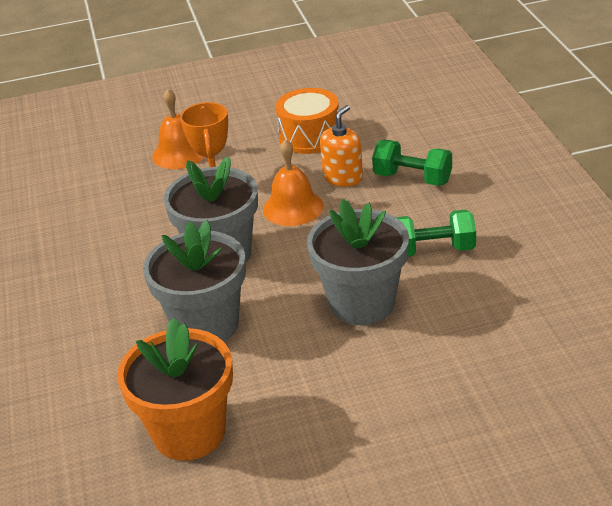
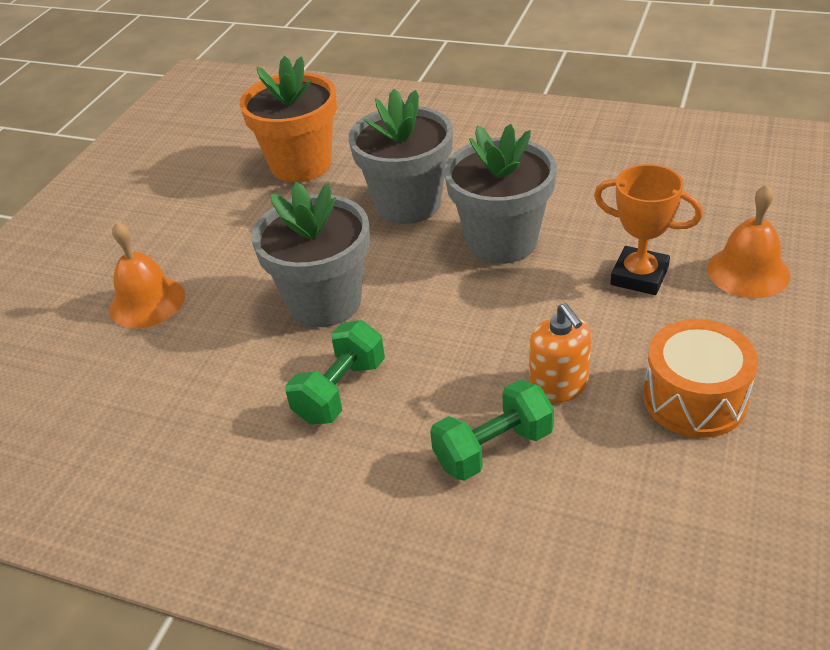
camera: 125 degrees right, 5 degrees up
orange bell [263,139,324,226] -> orange bell moved to [109,222,185,328]

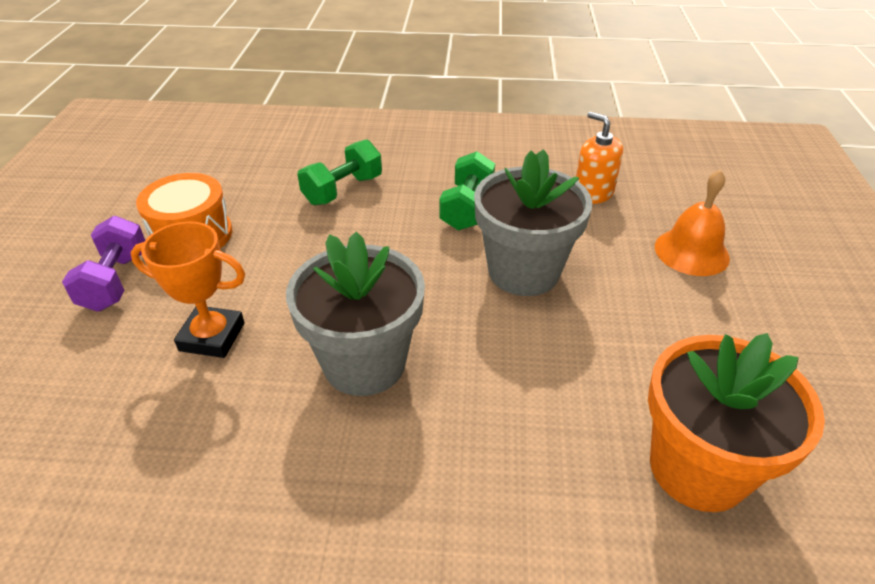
camera: 160 degrees right, 0 degrees up
grey flower pot [349,89,453,224] -> none
orange soap dispenser [529,303,592,403] -> orange soap dispenser moved to [576,112,623,204]
orange bell [707,184,790,298] -> none
none -> purple dumbbell [62,216,145,312]

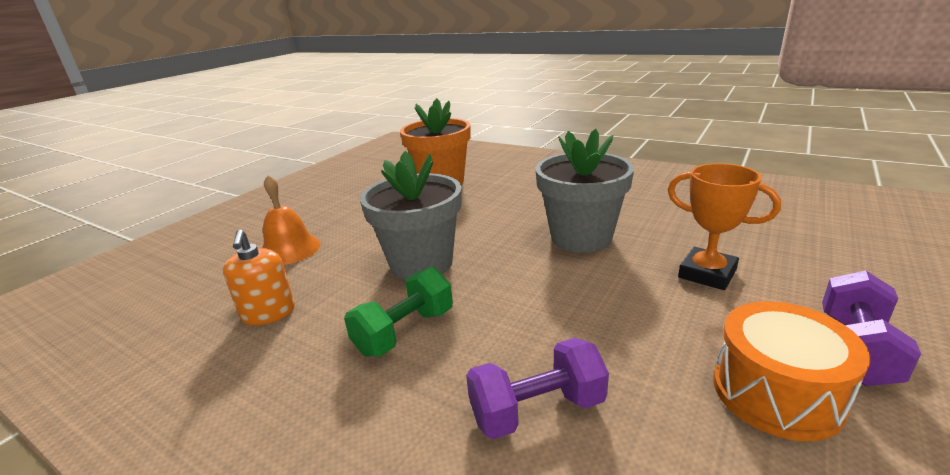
camera: 150 degrees left, 15 degrees down
green dumbbell [297,139,382,205] -> purple dumbbell [466,338,609,439]

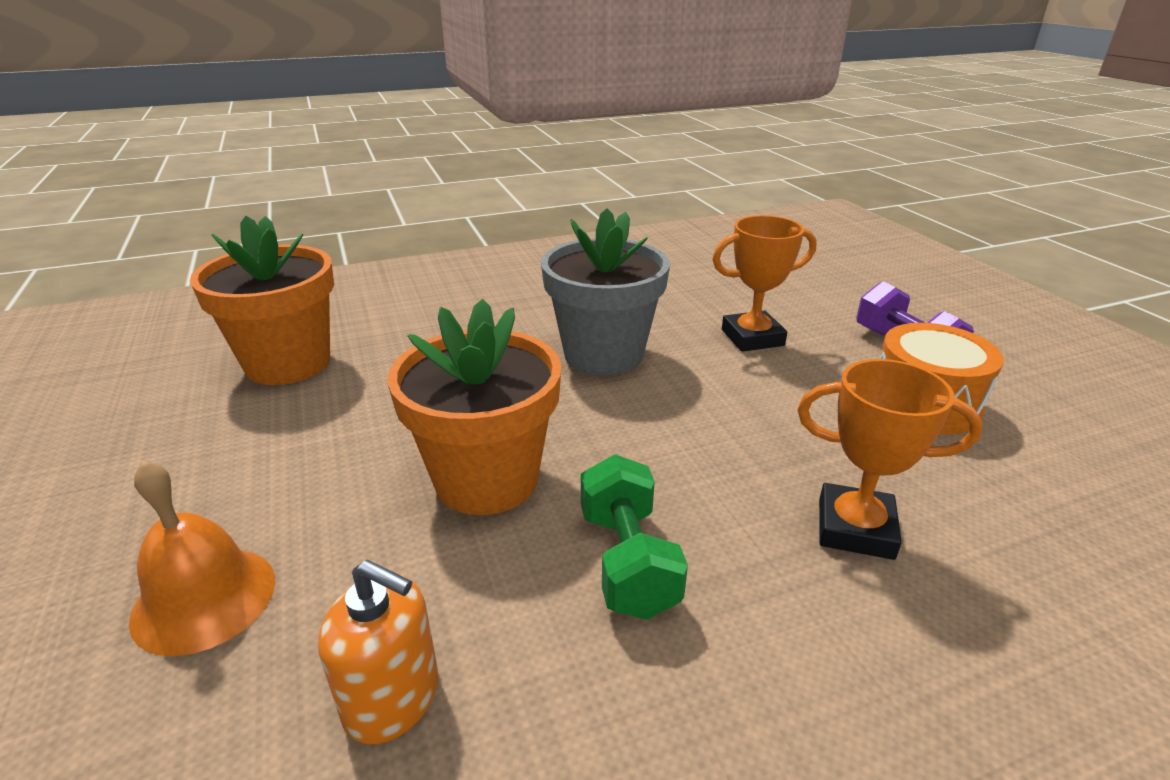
camera: 55 degrees left, 5 degrees up
grey flower pot [360,151,462,280] -> orange flower pot [388,299,562,515]
purple dumbbell [466,338,609,439] -> orange trophy [798,359,983,560]

